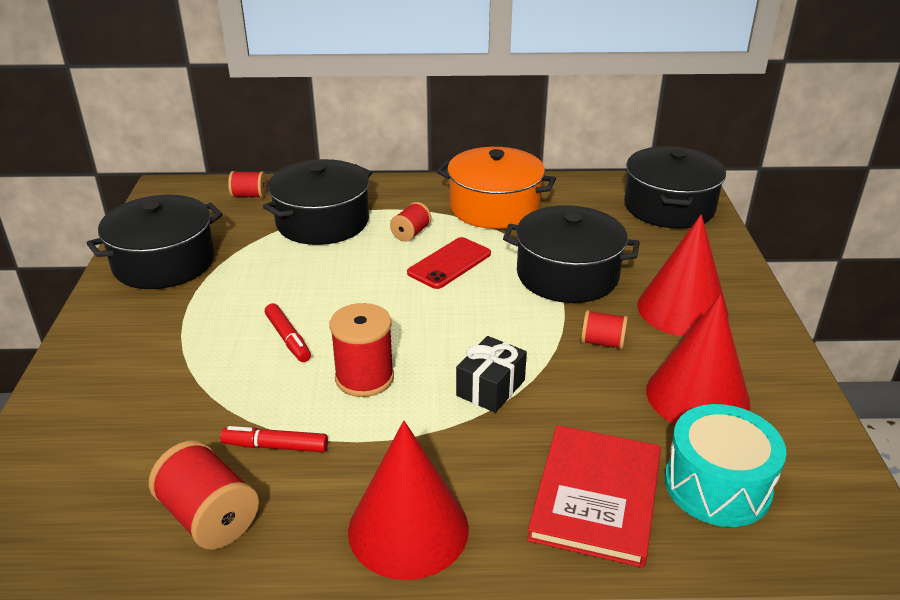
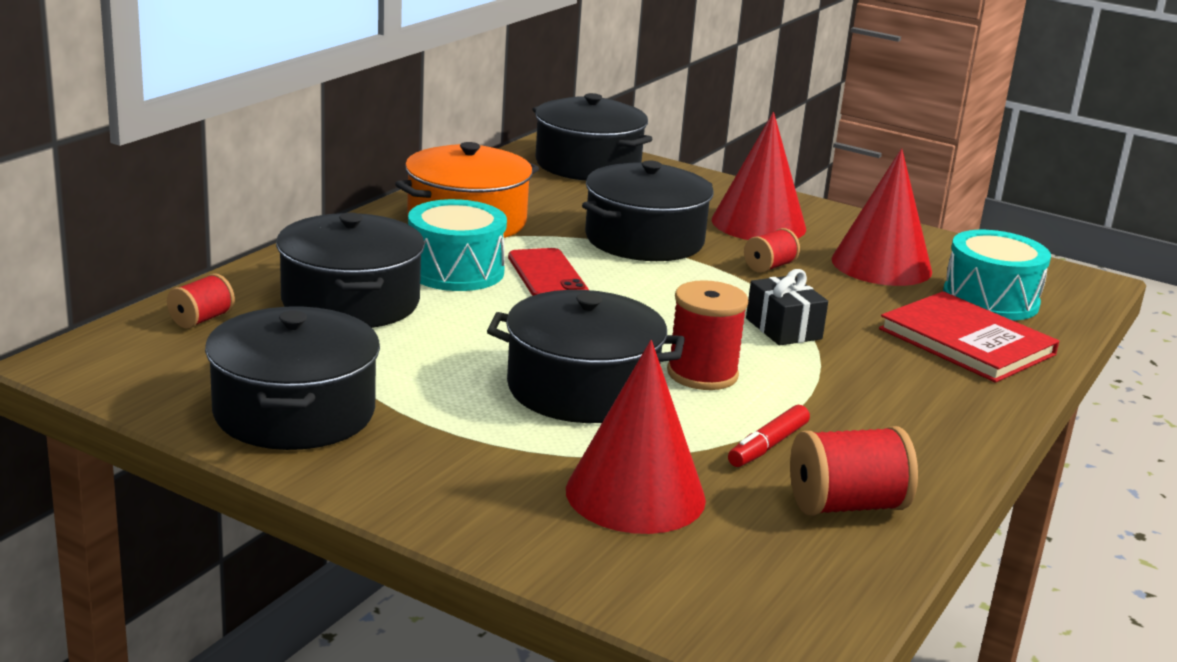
camera: 60 degrees left, 10 degrees down
red marker [265,303,311,362] -> black pot [487,290,685,423]
red cone [348,421,469,580] -> red cone moved to [566,340,706,534]
red spool [390,202,431,242] -> turquoise drum [408,199,507,291]

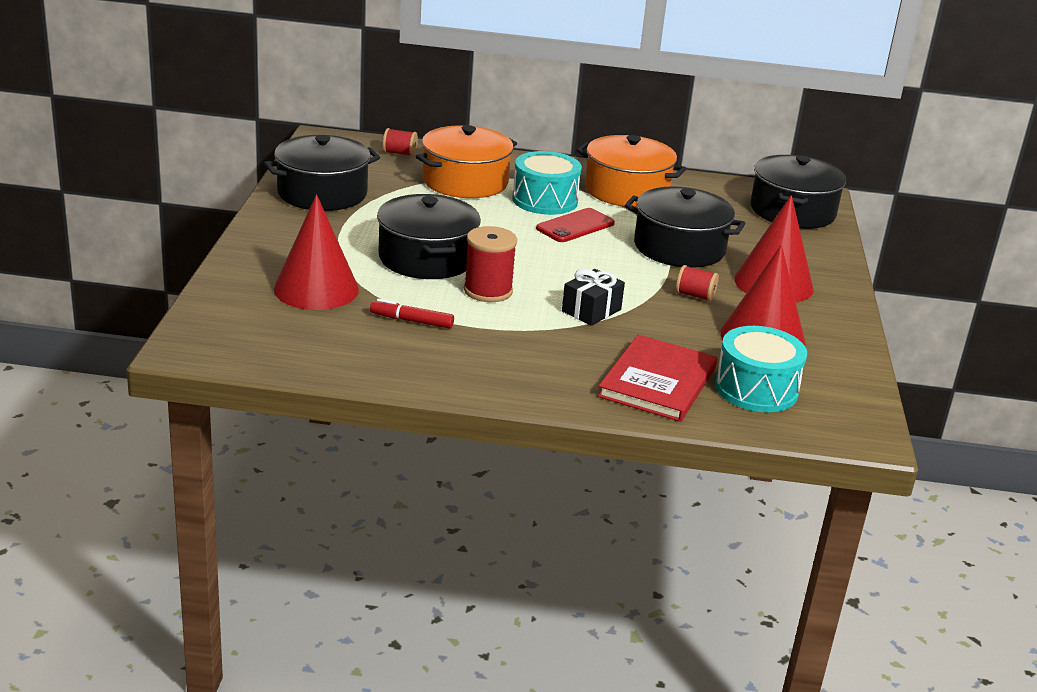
camera: 65 degrees right, 5 degrees up
black pot [276,213,425,328] -> orange pot [416,125,517,198]
red spool [790,426,918,516] -> none

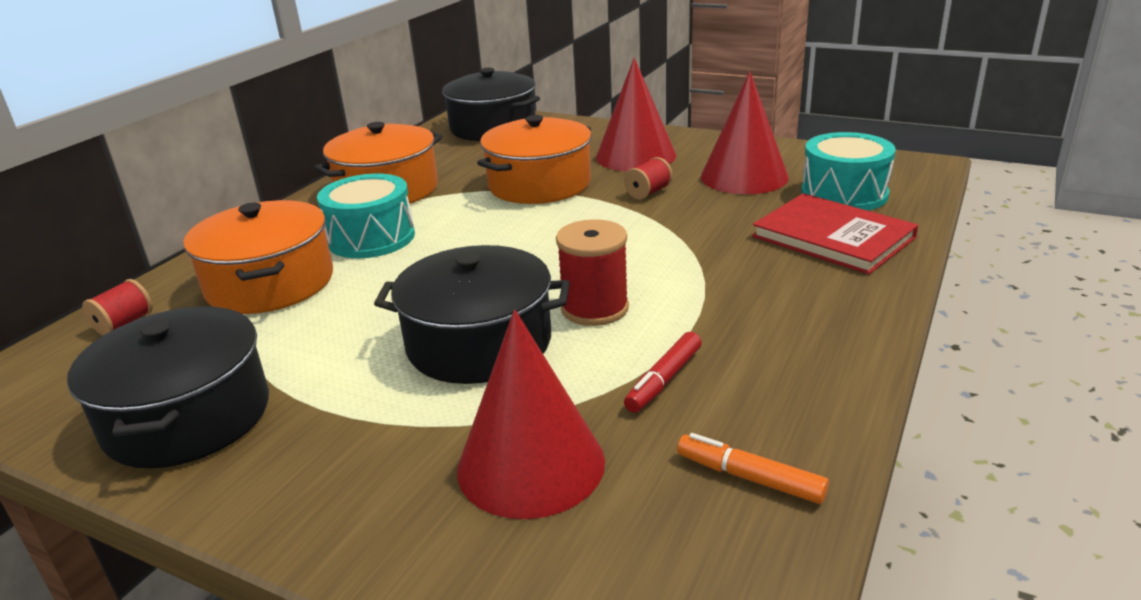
camera: 65 degrees left, 0 degrees up
red phone [536,208,615,242] -> none
black gift [562,269,625,326] -> none
black pot [625,186,746,268] -> orange pot [477,115,592,204]
none -> orange marker [677,433,829,504]

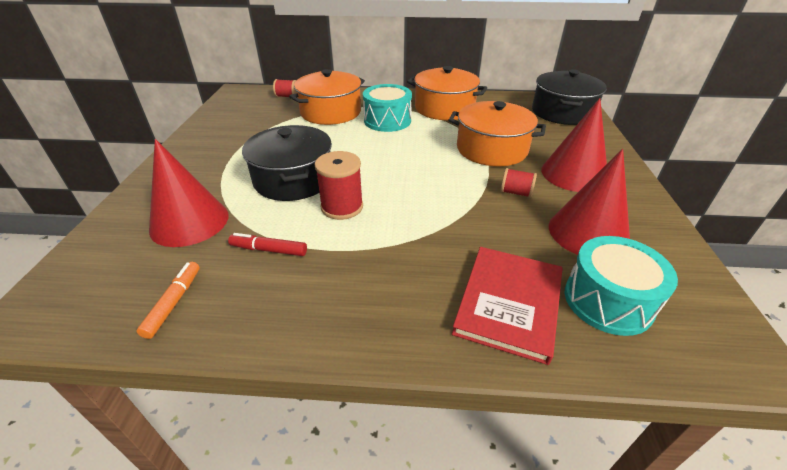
camera: 65 degrees right, 10 degrees up
black pot [67,306,269,468] -> none

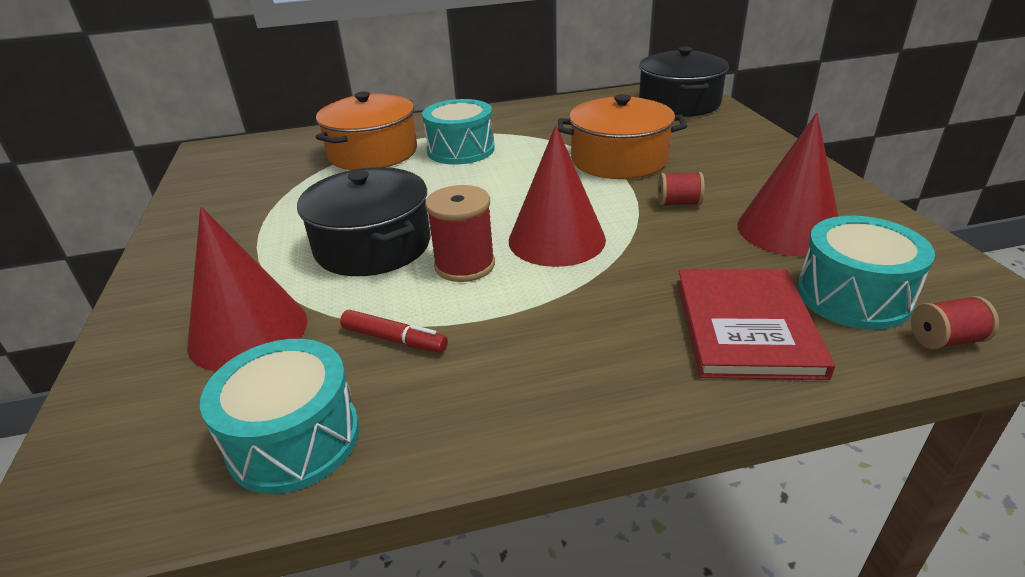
camera: 15 degrees left, 5 degrees down
orange marker [136,262,200,339] -> turquoise drum [200,339,359,494]
red marker [228,233,307,256] -> red marker turned 150 degrees counterclockwise [340,310,448,353]
red spool [273,79,297,97] -> red spool moved to [911,296,999,350]
orange pot [407,66,487,120] -> none
red cone [541,98,607,192] -> red cone moved to [509,125,606,267]

